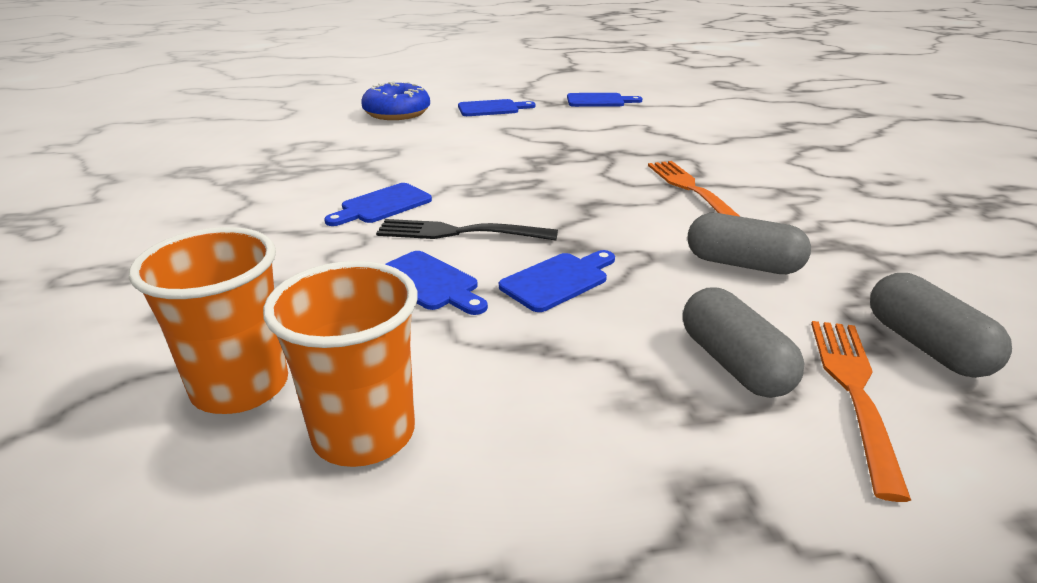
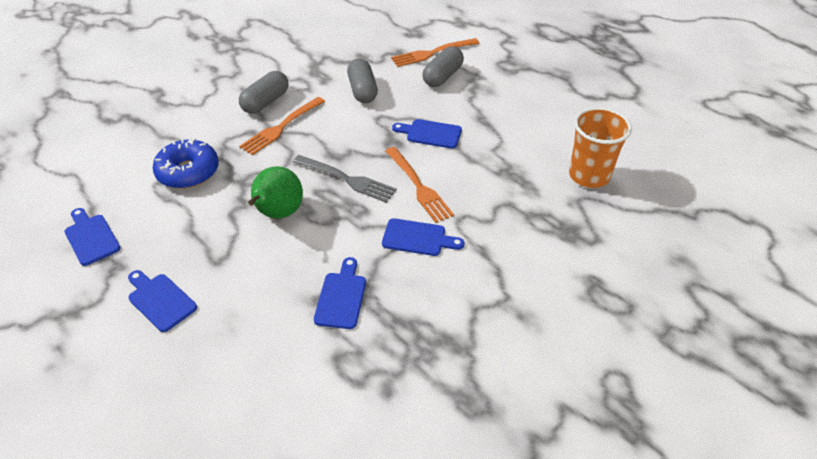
camera: 125 degrees left, 15 degrees up
orange cup [263,261,418,467] -> none
blue donut [361,81,430,120] -> blue donut moved to [153,138,219,189]
black fork [376,219,558,240] -> orange fork [385,147,454,223]
blue cutting board [386,251,488,315] -> blue cutting board moved to [314,257,366,329]
grey capsule [870,273,1012,378] -> grey capsule moved to [239,71,288,114]
none -> green pear [248,166,303,218]
none -> grey fork [293,155,397,203]

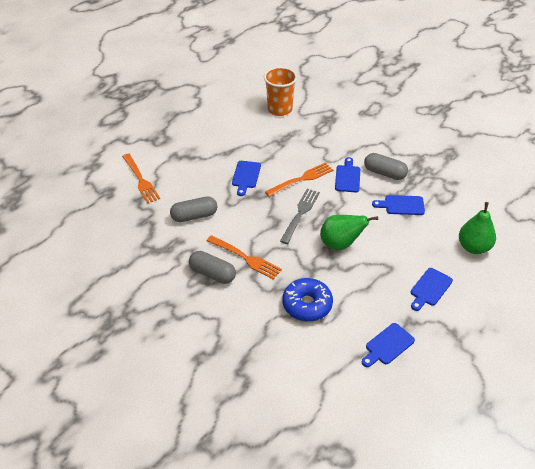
camera: 95 degrees left, 0 degrees up
grey capsule [422,46,464,87] -> grey capsule moved to [364,153,408,180]
none -> green pear [459,202,496,254]

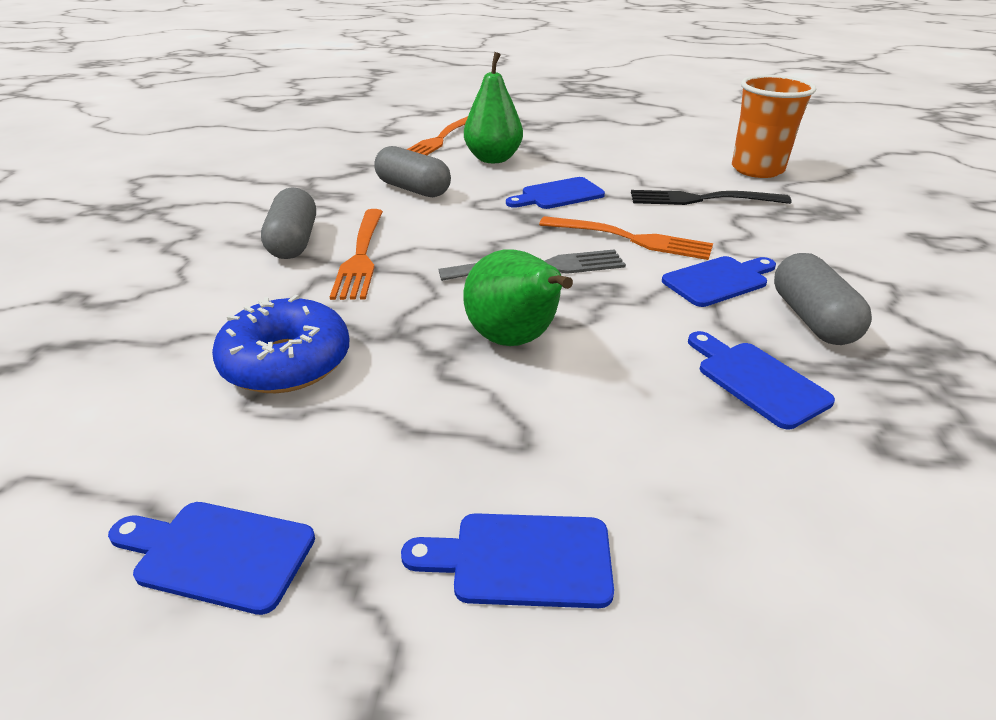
camera: 55 degrees right, 10 degrees down
green pear [459,202,496,254] -> green pear moved to [464,52,523,163]
none -> black fork [631,190,791,205]

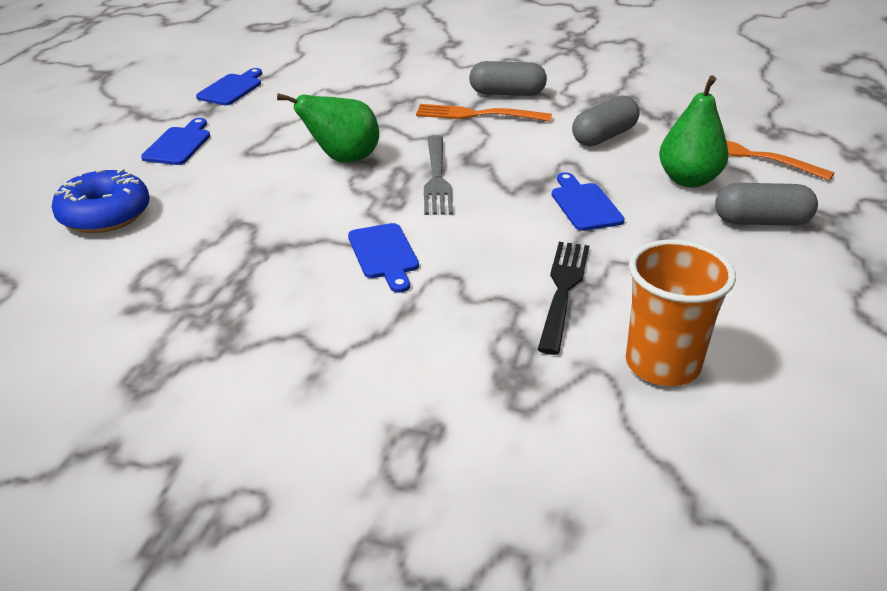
camera: 100 degrees right, 0 degrees up
blue donut [212,295,349,393] -> blue donut moved to [52,168,150,233]
orange fork [539,216,713,260] -> none
blue cutting board [688,331,835,429] -> none
grey capsule [774,253,872,345] -> grey capsule moved to [715,183,818,226]

